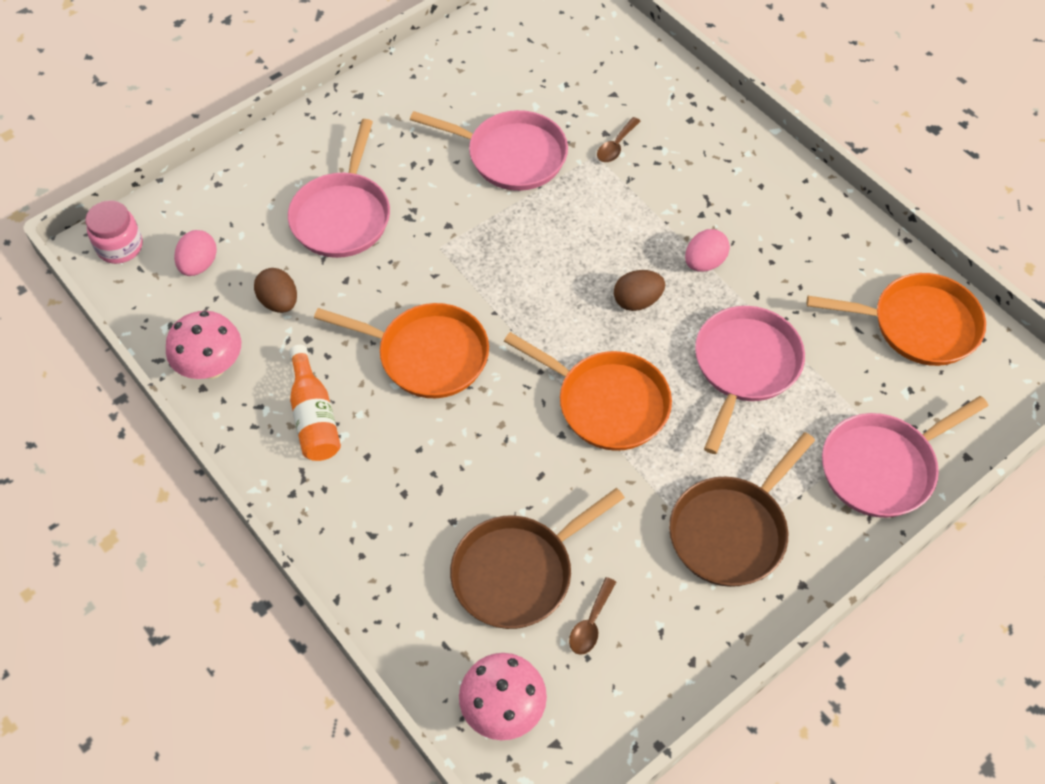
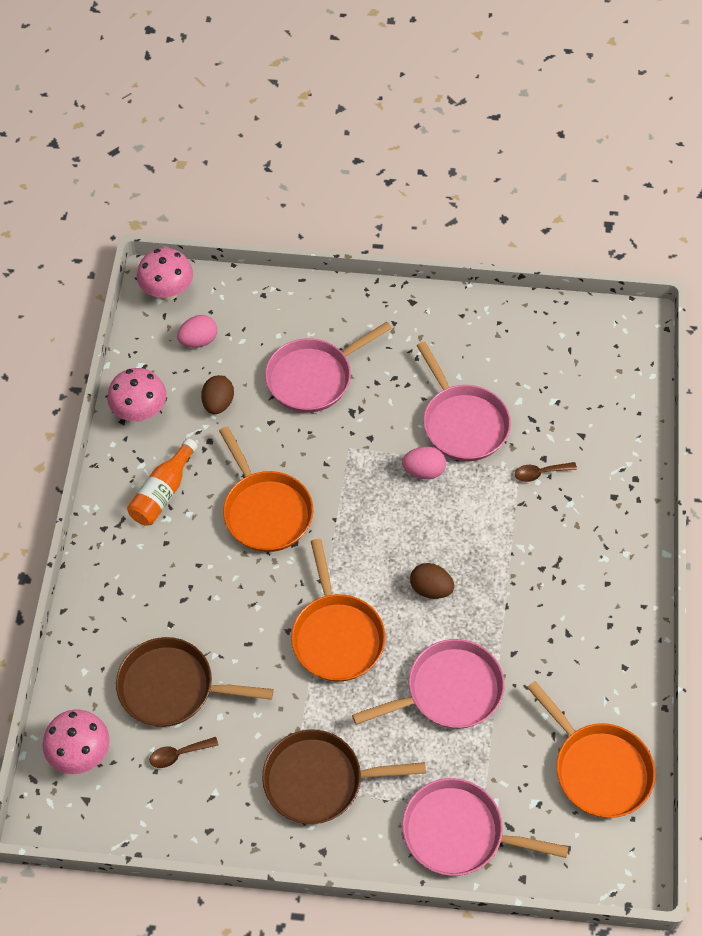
camera: 45 degrees right, 0 degrees up
pink jar [85,200,143,264] -> pink mushroom [137,248,193,301]
pink egg [685,229,730,272] -> pink egg moved to [402,447,446,479]

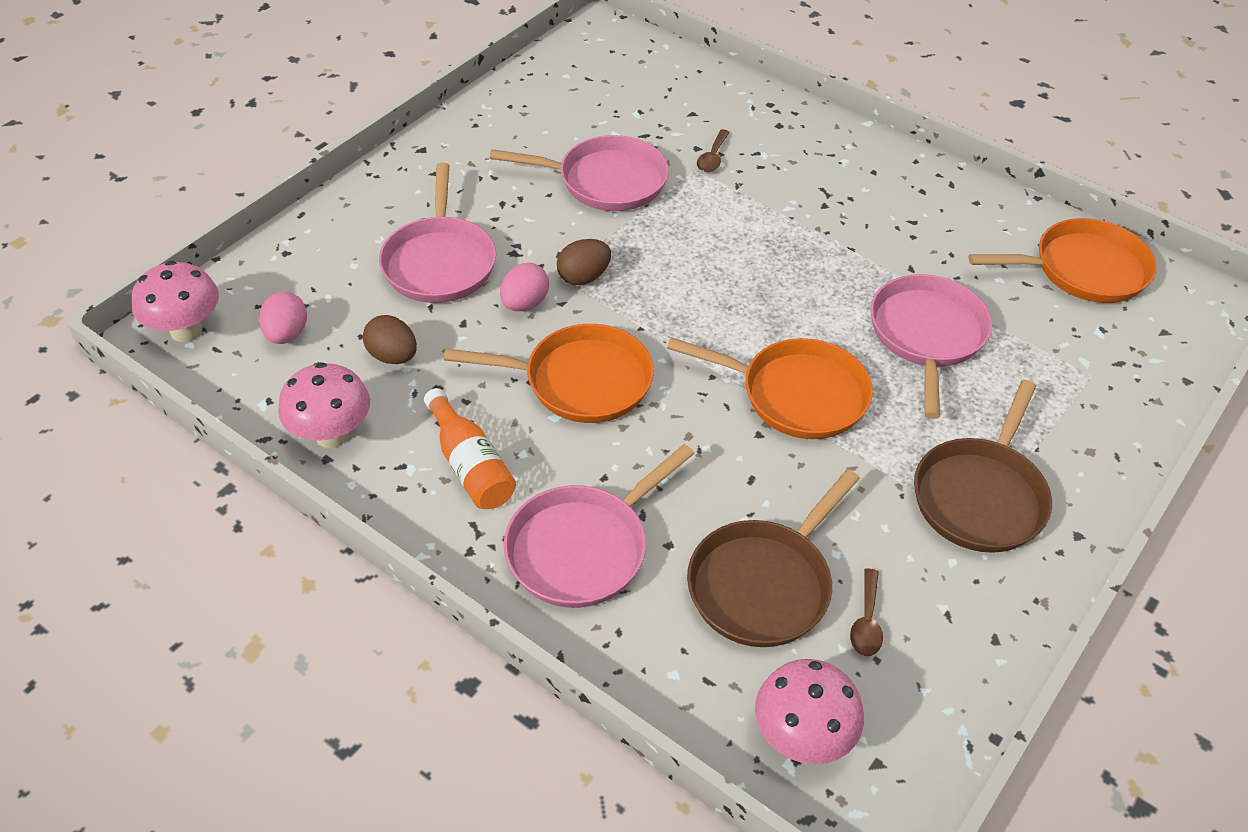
camera: 60 degrees left, 10 degrees down
pink egg [402,447,446,479] -> pink egg moved to [500,263,549,311]
pink pan [402,778,568,876] -> pink pan moved to [504,444,695,608]
brown egg [410,563,454,599] -> brown egg moved to [557,239,611,285]

